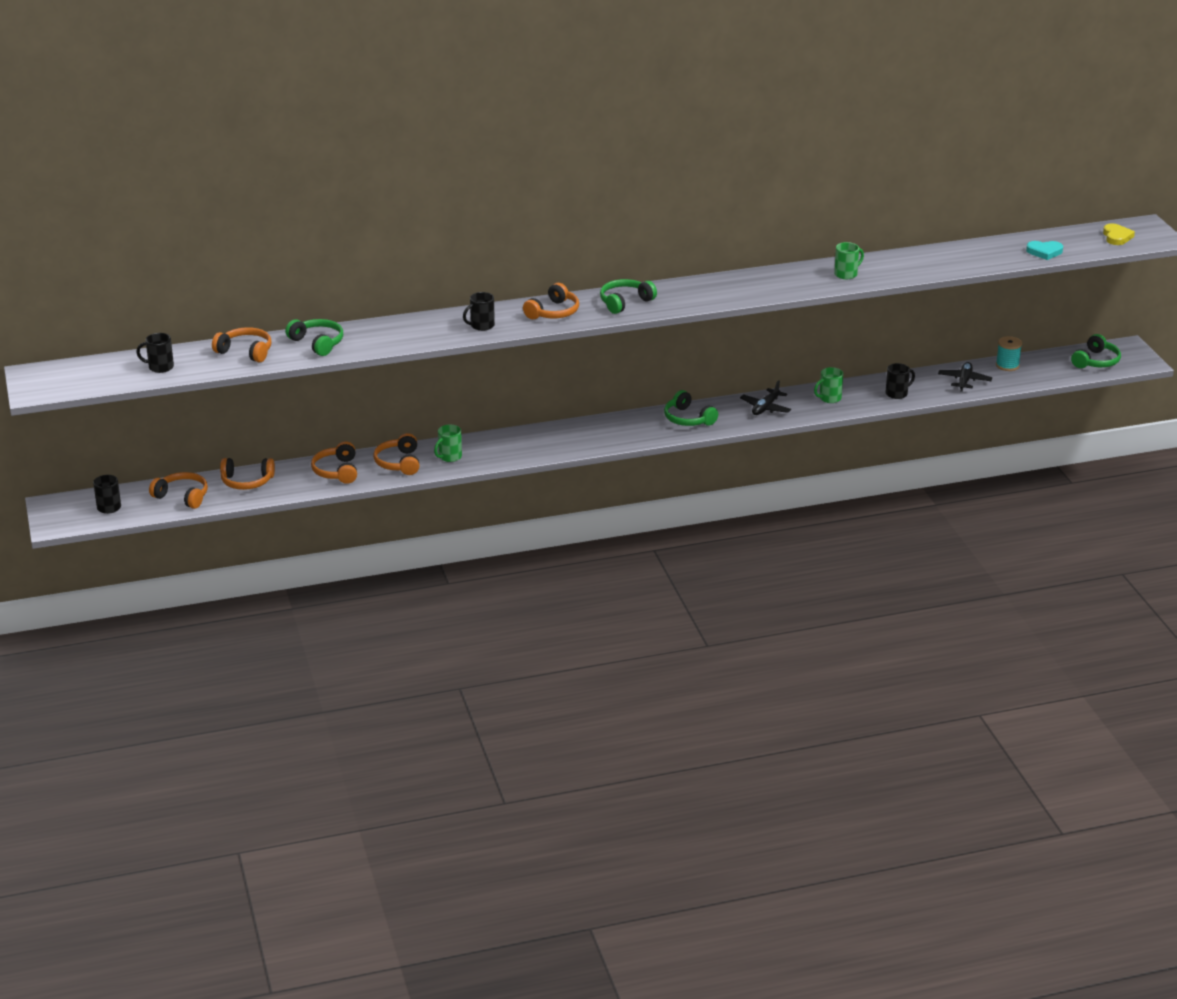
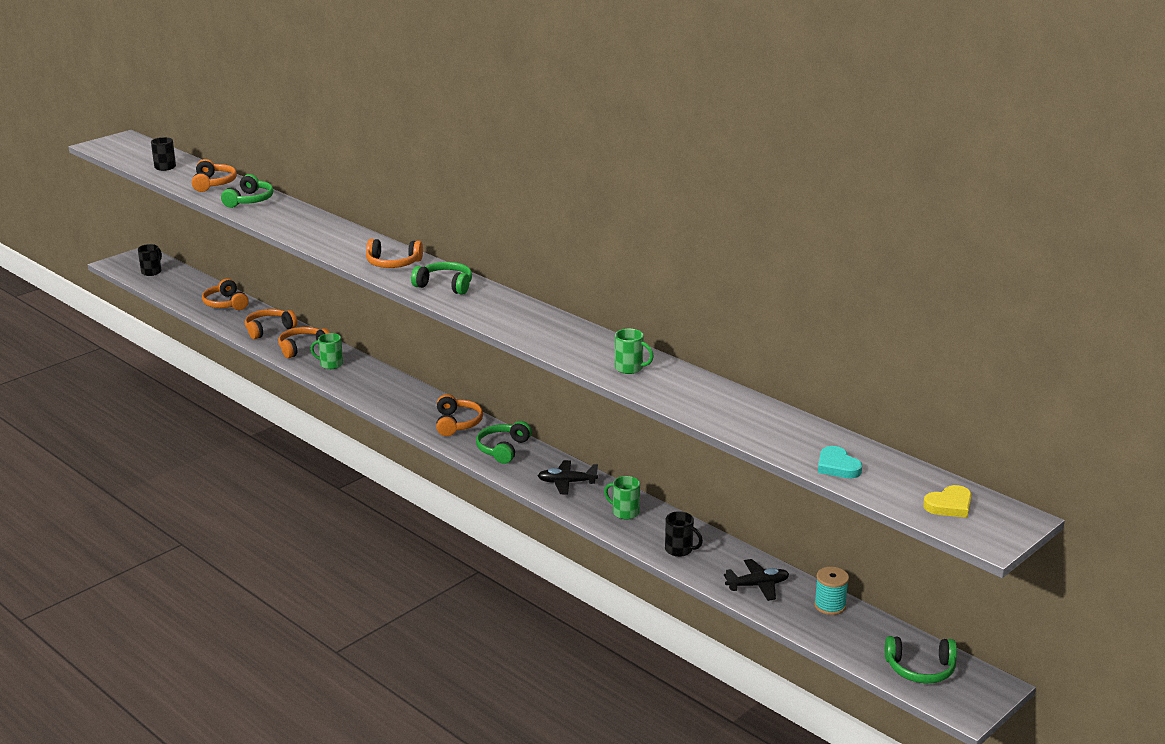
camera: 60 degrees right, 5 degrees down
orange headphones [149,472,208,509] -> orange headphones moved to [436,394,483,436]
black mug [463,292,495,331] -> none

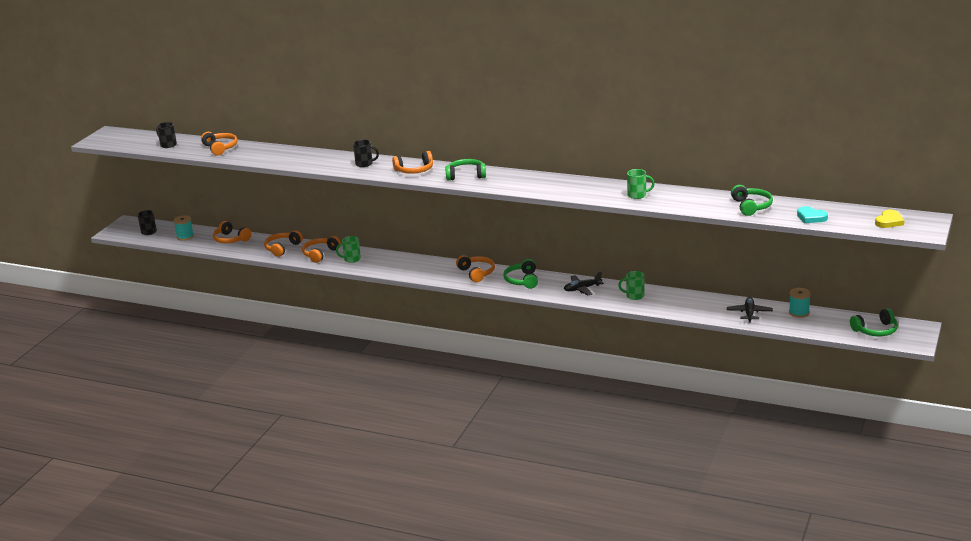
camera: 20 degrees left, 0 degrees up
green headphones [221,174,273,208] -> green headphones moved to [731,185,773,216]
black mug [665,511,703,557] -> black mug moved to [353,140,379,167]
black plane [724,559,789,601] -> black plane turned 45 degrees counterclockwise [727,297,773,323]
none -> turquoise spool [174,215,194,241]

